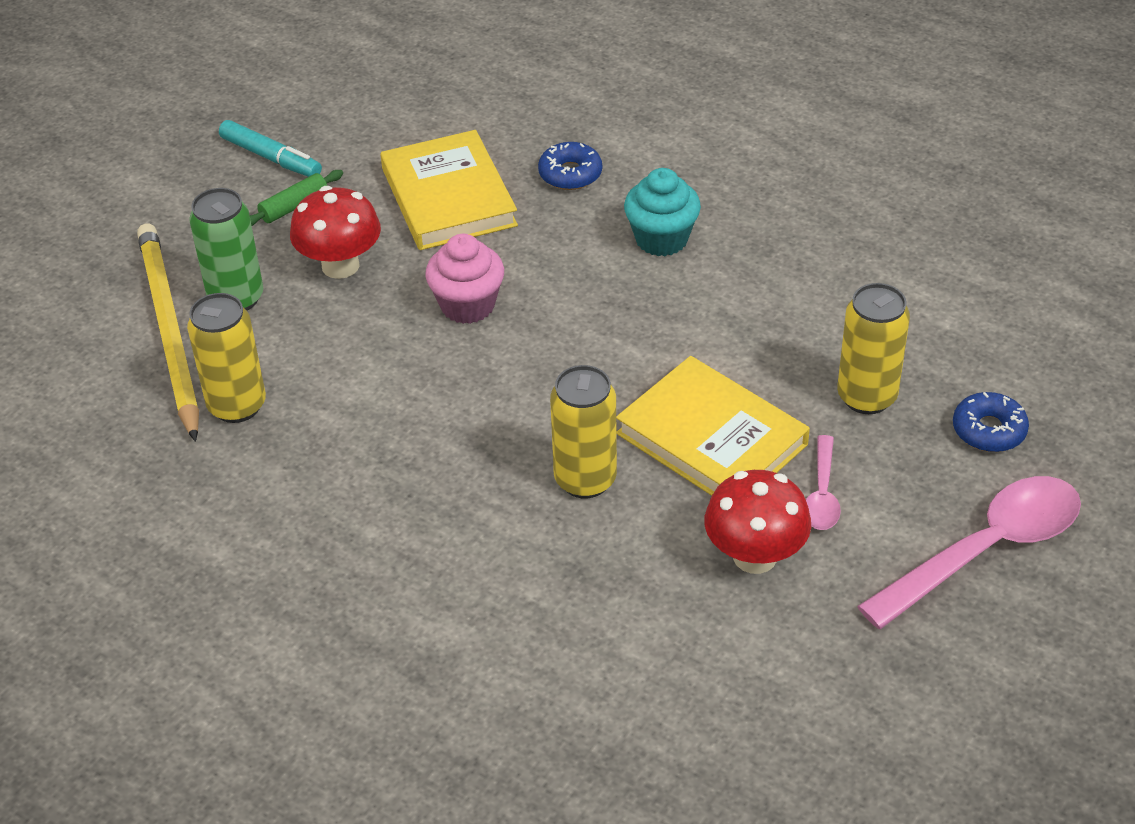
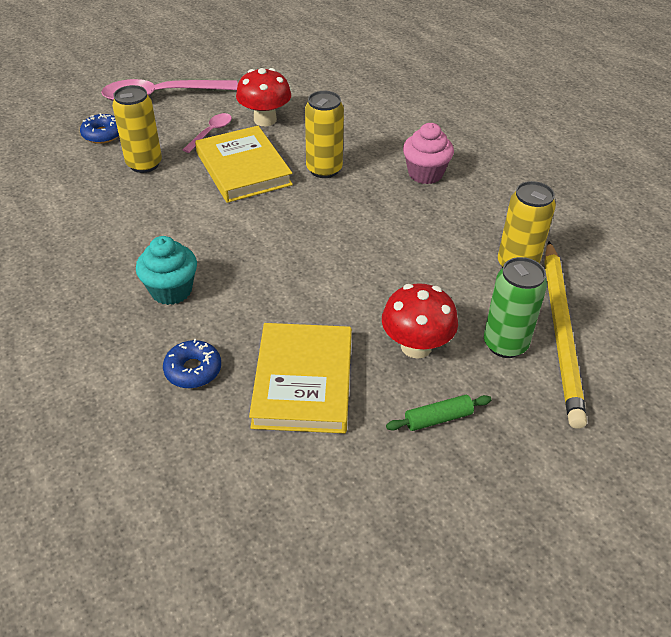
camera: 160 degrees left, 0 degrees up
turquoise marker [219,120,322,177] -> none
pink cupcake [425,234,504,324] -> pink cupcake moved to [403,123,454,184]

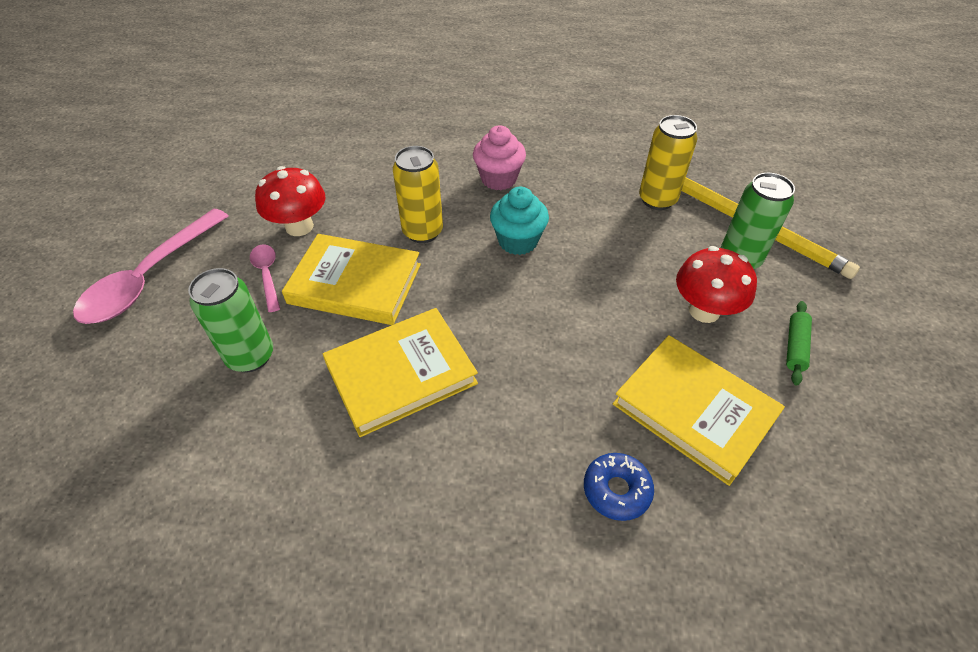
camera: 50 degrees left, 5 degrees up
blue donut [80,113,119,144] -> none
yellow can [112,85,162,173] -> green can [188,268,273,373]
turquoise cupcake [136,236,197,305] -> turquoise cupcake moved to [490,187,549,255]
none -> yellow book [323,308,478,437]

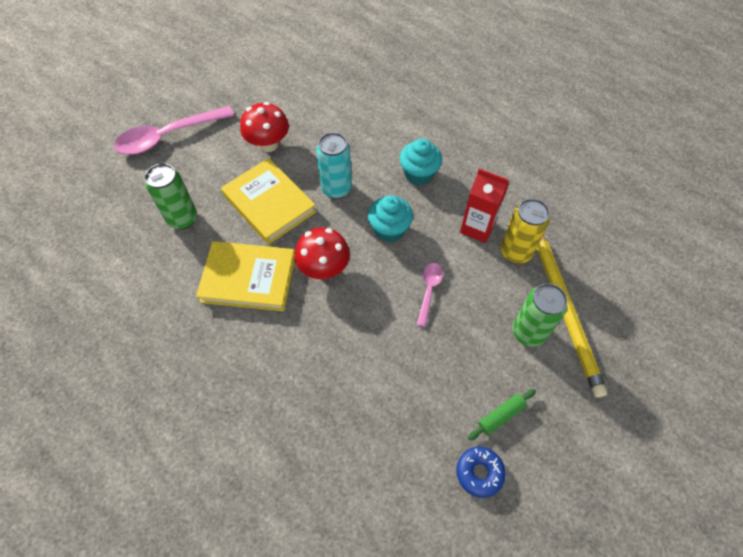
camera: 35 degrees right, 10 degrees up
pink spoon [250,244,280,312] -> pink spoon moved to [417,263,443,327]
yellow can [393,146,443,243] -> turquoise can [316,132,352,199]
pink cupcake [473,125,526,190] -> turquoise cupcake [400,138,442,186]
blue donut [584,453,654,521] -> blue donut moved to [456,447,506,498]
yellow book [613,335,785,486] -> none
red mushroom [676,246,757,323] -> red mushroom moved to [294,227,350,279]
none -> red carton [460,168,509,243]

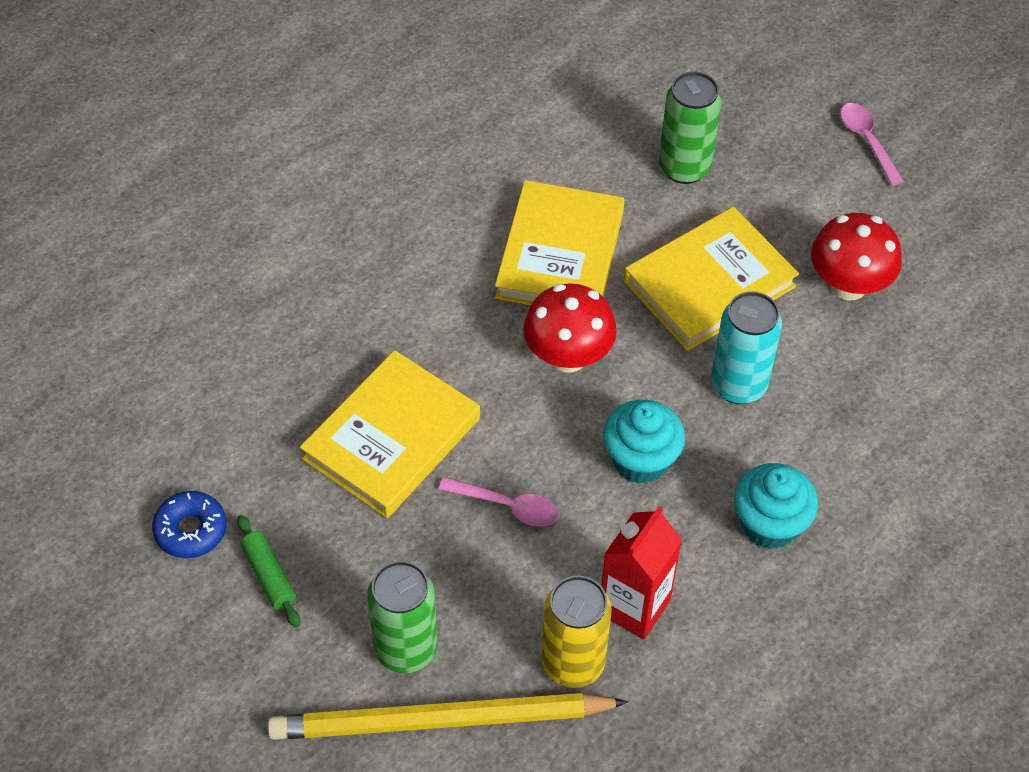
camera: 95 degrees right, 5 degrees down
pink spoon [114,106,234,155] -> pink spoon [840,103,904,186], size x0.50
none -> yellow book [300,350,480,518]

